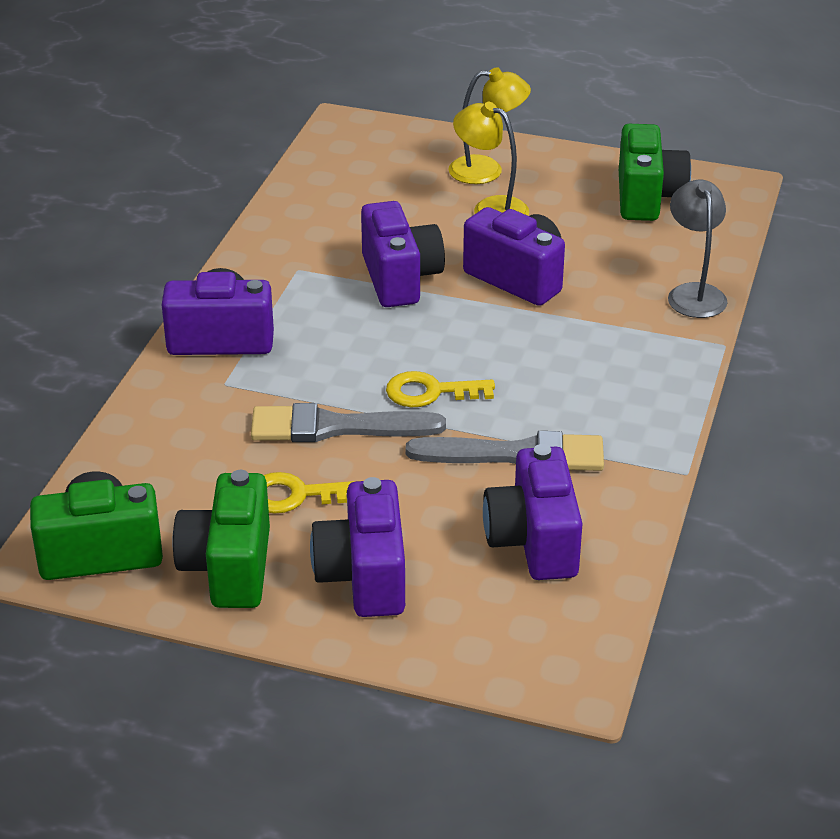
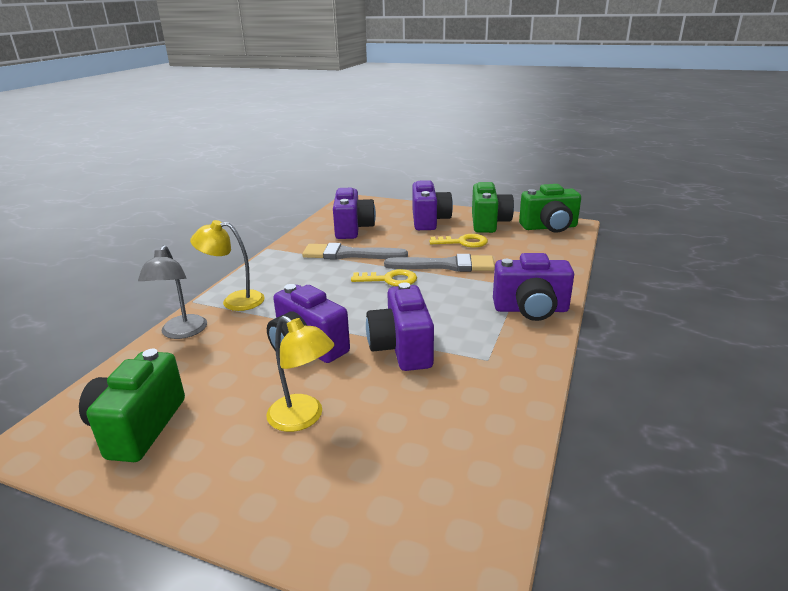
camera: 175 degrees left, 10 degrees down
yellow lamp [448,67,531,184] -> yellow lamp moved to [190,220,265,311]

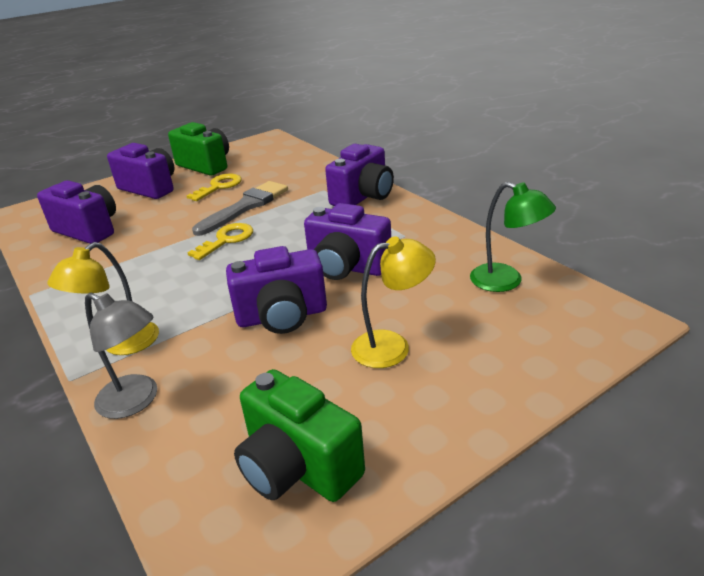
camera: 55 degrees left, 5 degrees up
grey brush [302,243,408,260] -> none
green camera [519,184,581,233] -> none
none -> green lamp [470,182,556,292]

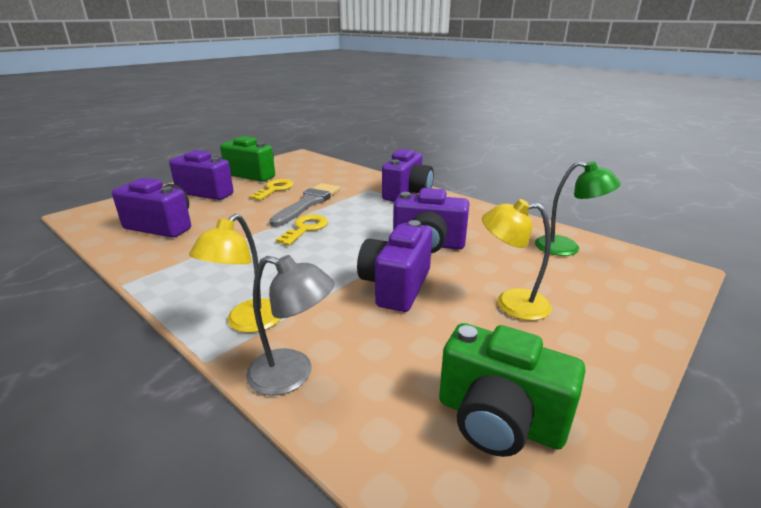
camera: 15 degrees left, 5 degrees down
purple camera [226,246,327,334] -> purple camera turned 135 degrees clockwise [357,220,432,312]
yellow lamp [351,236,436,368] -> yellow lamp turned 135 degrees counterclockwise [482,199,552,321]

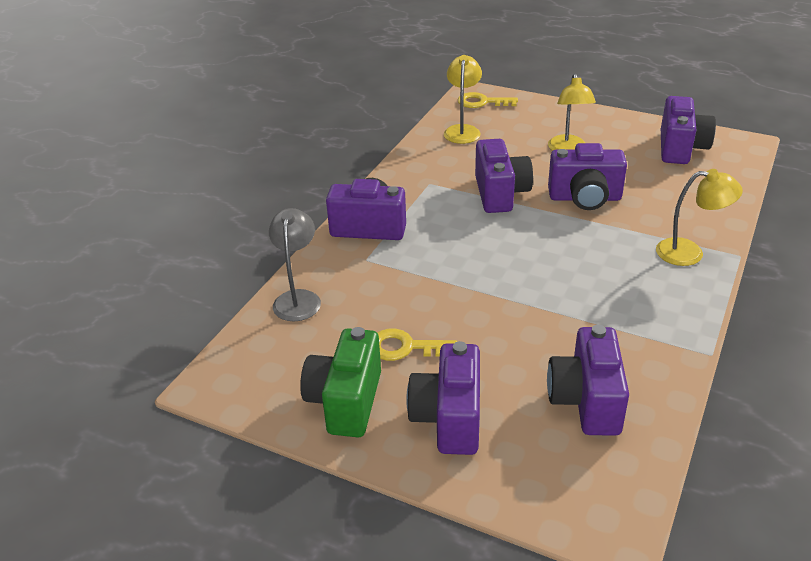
camera: 105 degrees left, 10 degrees up
grey lamp [246,255,335,396] -> grey lamp moved to [269,208,321,321]
grey brush [269,183,340,227] -> none
yellow key [276,215,328,246] -> yellow key moved to [458,92,518,108]
green camera [439,323,585,457] -> purple camera [661,96,716,164]
green lamp [535,161,621,256] -> yellow lamp [444,55,482,144]

